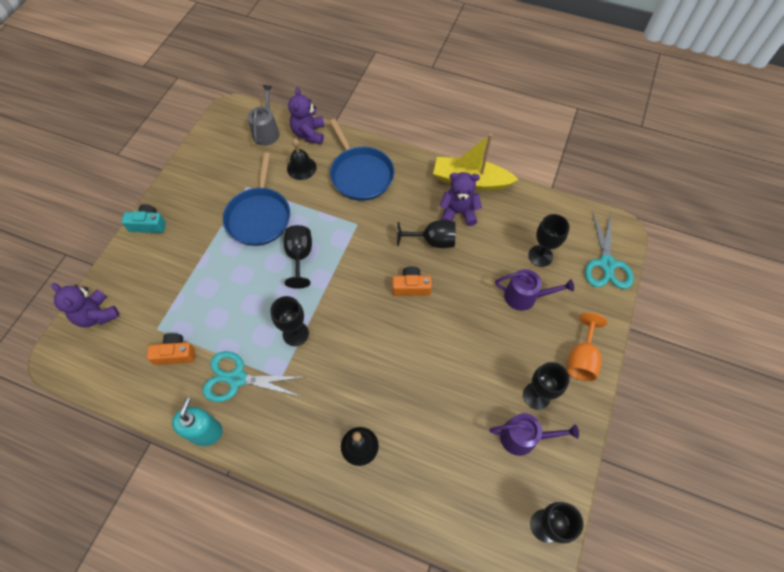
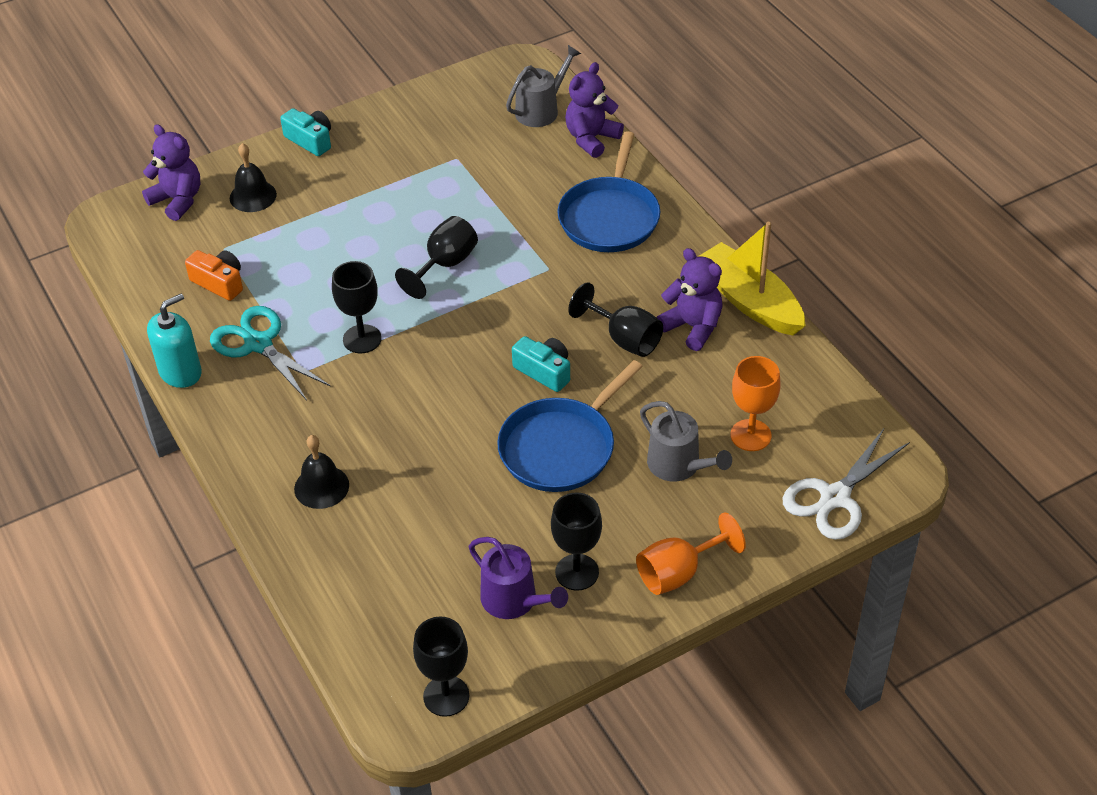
camera: 40 degrees right, 15 degrees down
purple teddy bear [52,283,120,327] -> purple teddy bear turned 135 degrees clockwise [142,124,200,221]
blue pan [223,152,290,246] -> blue pan moved to [497,360,643,492]
black bell [287,138,317,180] -> black bell moved to [230,143,277,212]
orange camera [392,266,432,296] -> turquoise camera [512,336,570,392]
purple watering can [495,269,574,311] -> grey watering can [640,401,732,482]
black goblet [528,214,570,267] -> orange goblet [731,356,781,451]
turquoise scissors [585,213,634,289] -> white scissors [782,429,910,540]

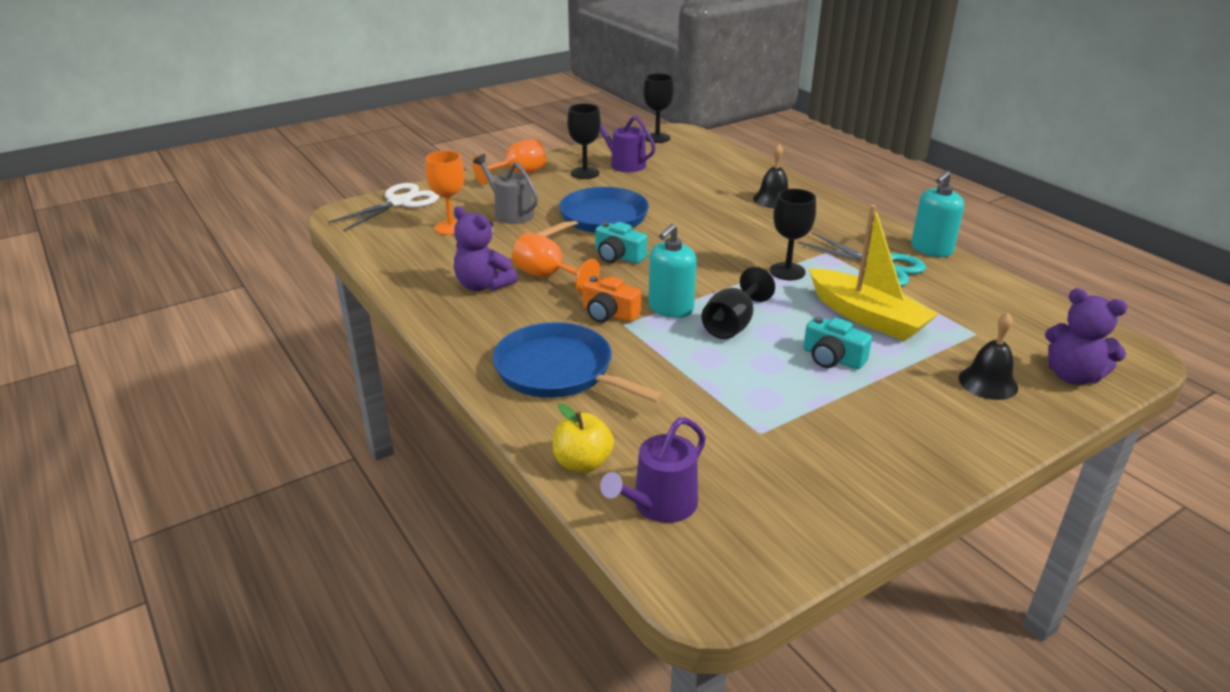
camera: 175 degrees right, 15 degrees down
orange camera [185,250,243,301] -> orange camera moved to [583,276,641,323]
turquoise camera [280,108,331,156] -> turquoise camera moved to [803,316,872,369]
grey watering can [506,45,581,127] -> purple watering can [600,417,706,523]
blue pan [557,131,661,252] -> blue pan turned 60 degrees counterclockwise [493,322,664,403]
purple teddy bear [565,62,624,158] -> yellow apple [553,404,614,473]
black goblet [568,282,663,357] -> orange goblet [512,233,600,294]
yellow boat [697,222,806,335] -> yellow boat moved to [809,204,938,341]
none -> turquoise soap dispenser [648,224,697,318]

